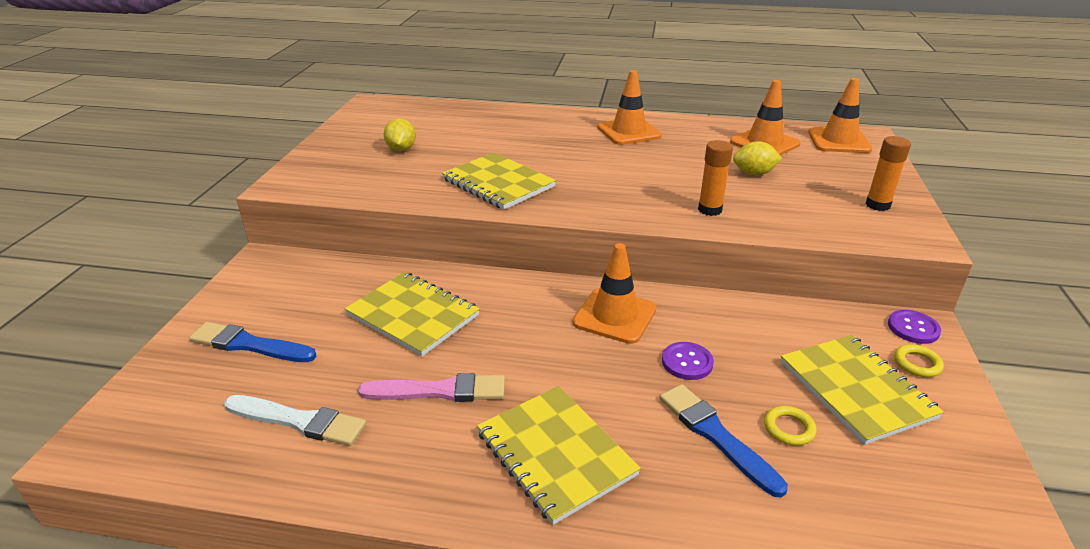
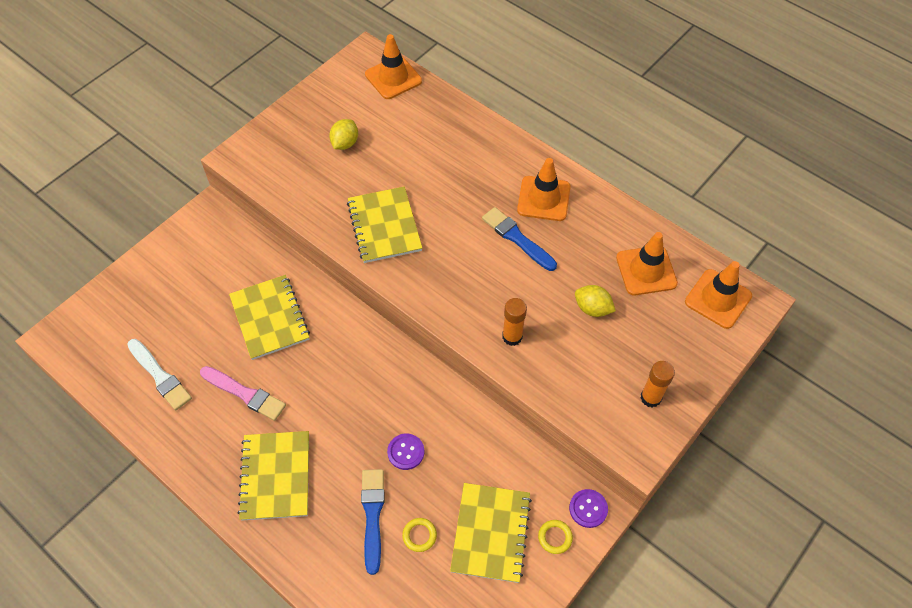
camera: 30 degrees right, 25 degrees up
blue brush [189,322,317,362] -> blue brush moved to [482,207,557,271]
orange traffic cone [573,243,657,344] -> orange traffic cone moved to [365,34,422,99]

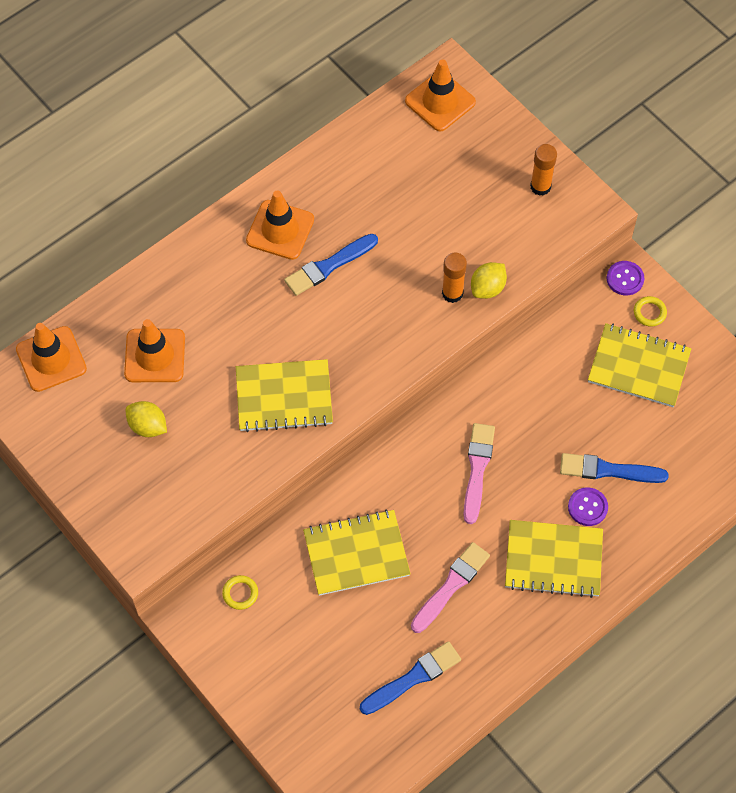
camera: 80 degrees left, 5 degrees up
white brush [127,339,192,410] -> blue brush [360,641,461,715]
purple button [387,433,424,470] -> purple button moved to [568,487,608,526]
yellow ring [402,518,437,552] -> yellow ring moved to [222,575,258,610]
yellow lemon [575,285,616,317] -> yellow lemon moved to [471,262,507,299]
orange traffic cone [616,232,678,295] -> orange traffic cone moved to [124,319,185,382]
none -> pink brush [464,423,495,524]

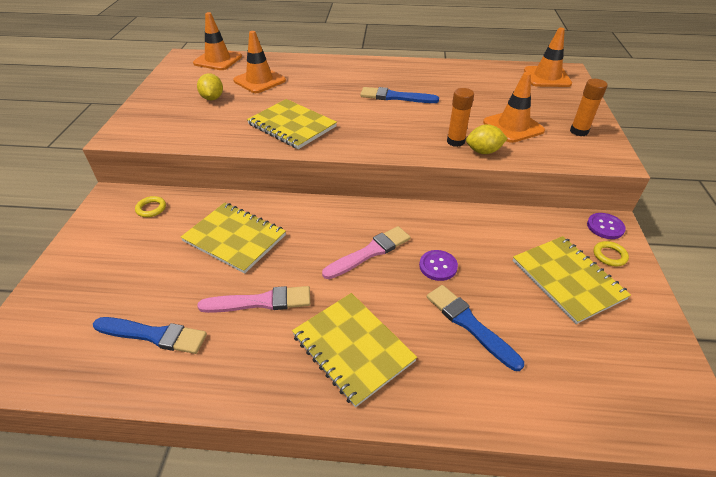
camera: 45 degrees right, 20 degrees down
orange traffic cone [246,191,314,260] -> orange traffic cone moved to [483,72,545,143]
purple button [568,487,608,526] -> purple button moved to [419,250,458,281]

